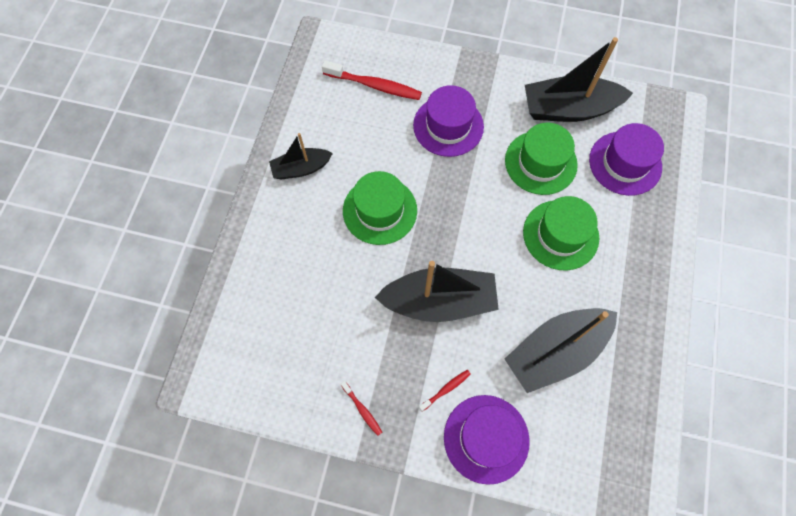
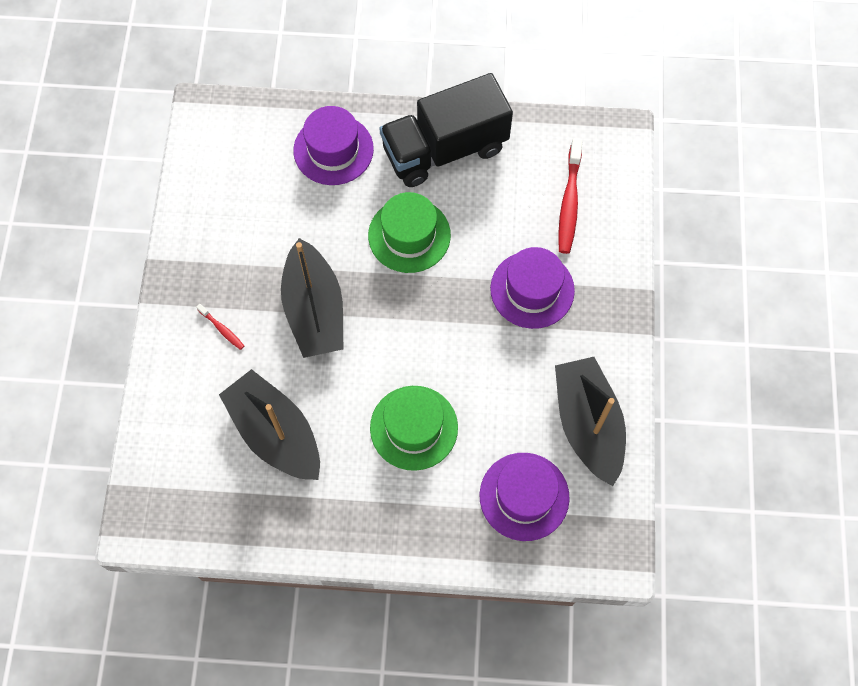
camera: 80 degrees right, 0 degrees up
black boat [269,133,333,180] -> black truck [379,73,513,187]
red toothbrush [341,381,382,436] -> none
purple hat [444,395,530,485] -> purple hat moved to [293,106,374,185]
green hat [505,123,578,195] -> none

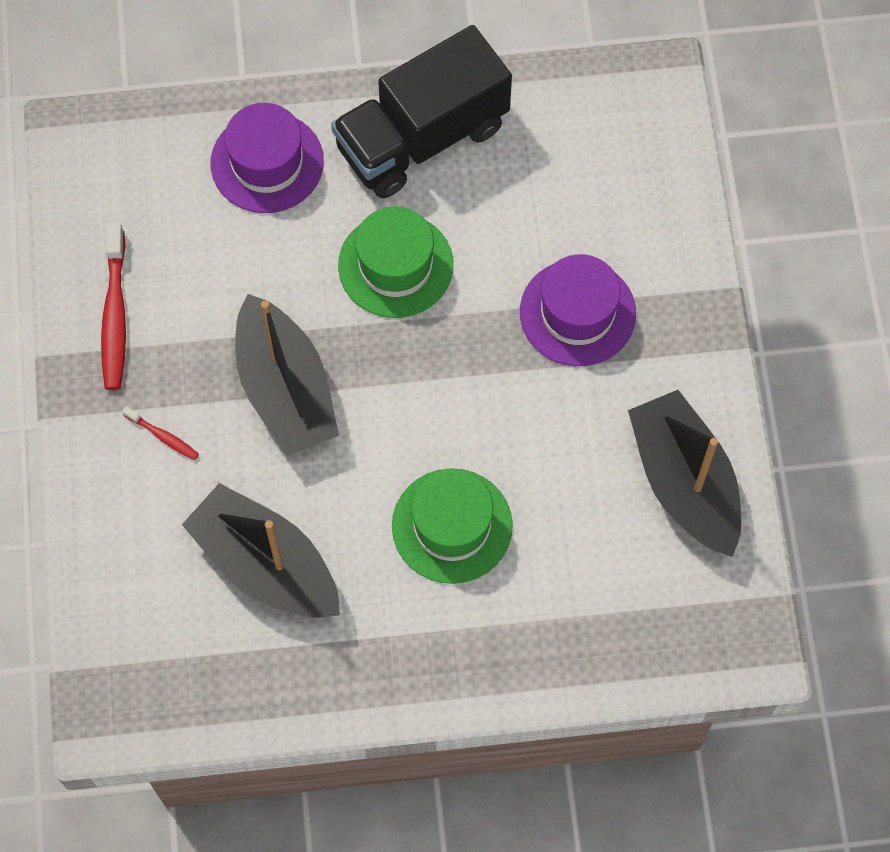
camera: 10 degrees left, 0 degrees up
purple hat [479,453,570,541] -> none
red toothbrush [558,139,583,254] -> red toothbrush moved to [101,222,126,390]

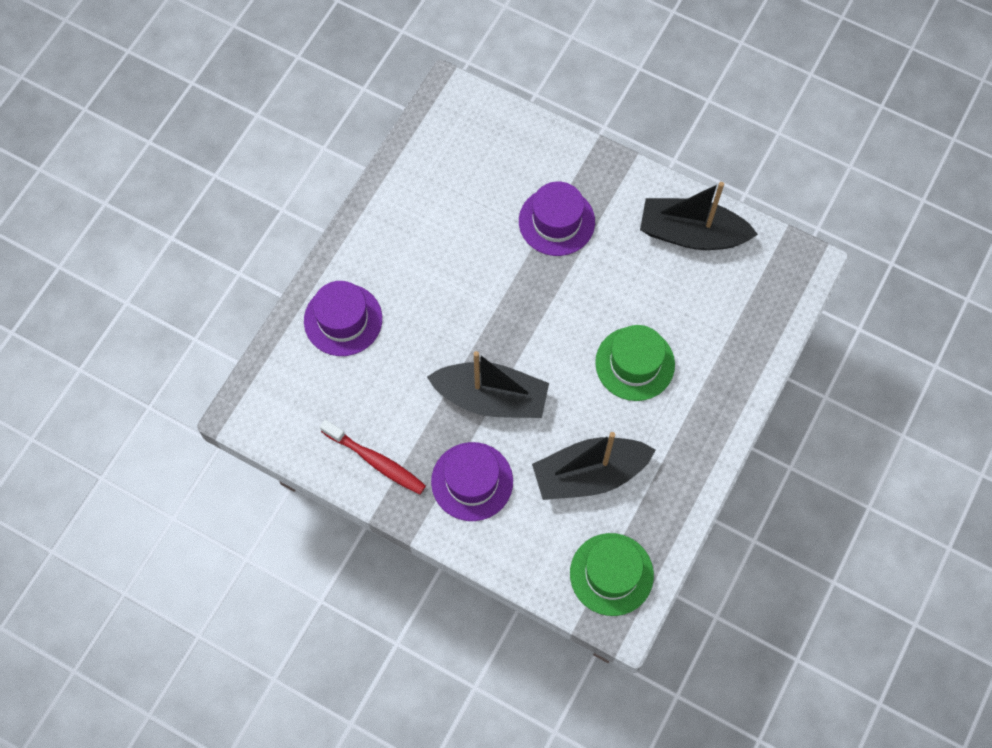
camera: 55 degrees left, 0 degrees up
red toothbrush [122,406,199,460] -> purple hat [431,442,513,521]
black truck [331,25,512,198] -> none
green hat [338,206,453,318] -> green hat moved to [570,533,654,616]

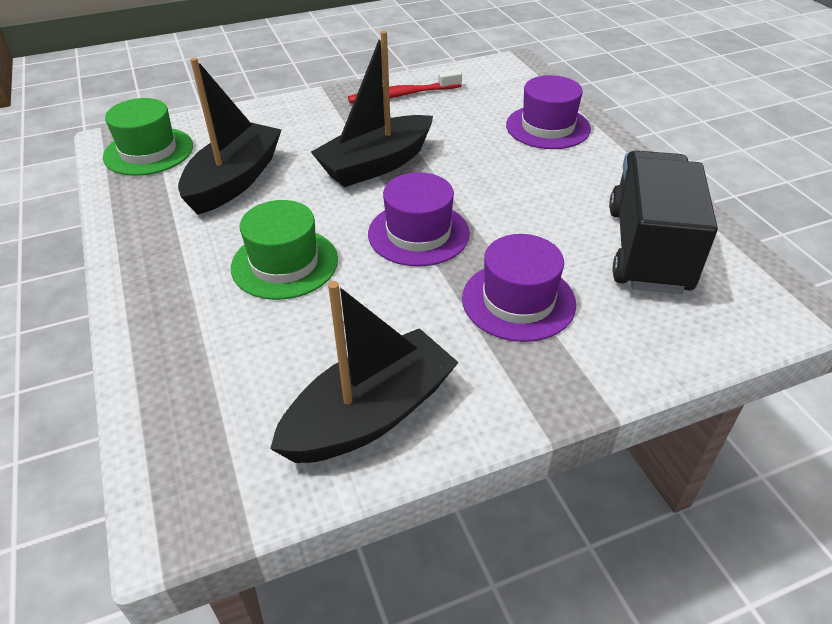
camera: 130 degrees right, 25 degrees down
purple hat [431,442,513,521] -> purple hat moved to [368,172,470,267]
none -> black truck [609,150,718,294]

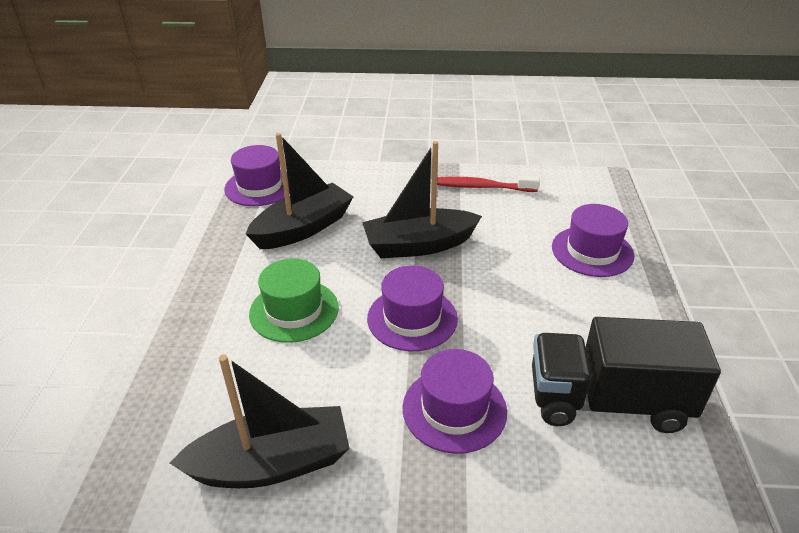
camera: 25 degrees right, 5 degrees down
green hat [103,98,193,176] -> purple hat [224,145,290,206]
black truck [609,150,718,294] -> black truck turned 120 degrees counterclockwise [532,317,721,433]

